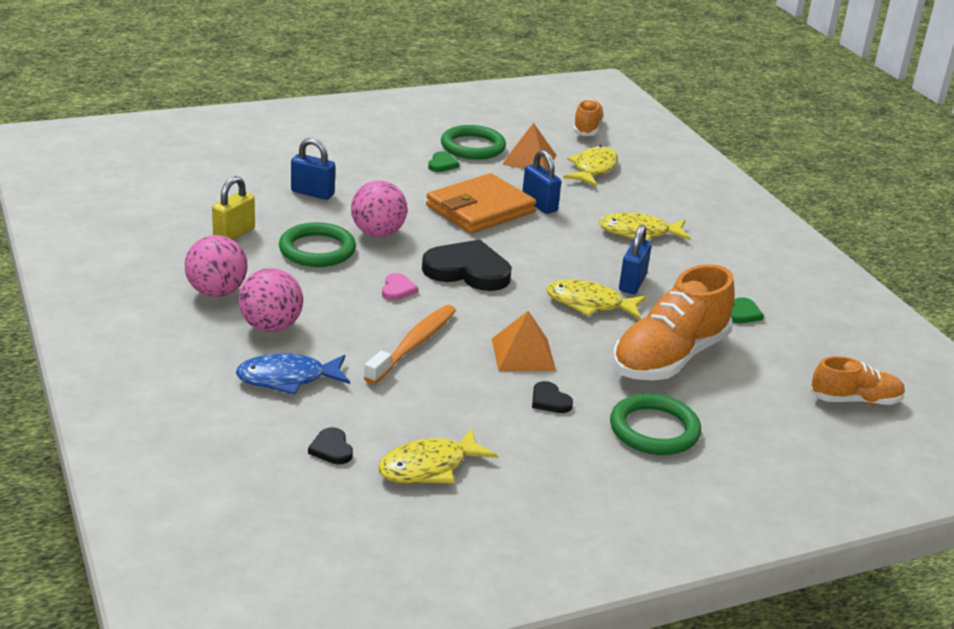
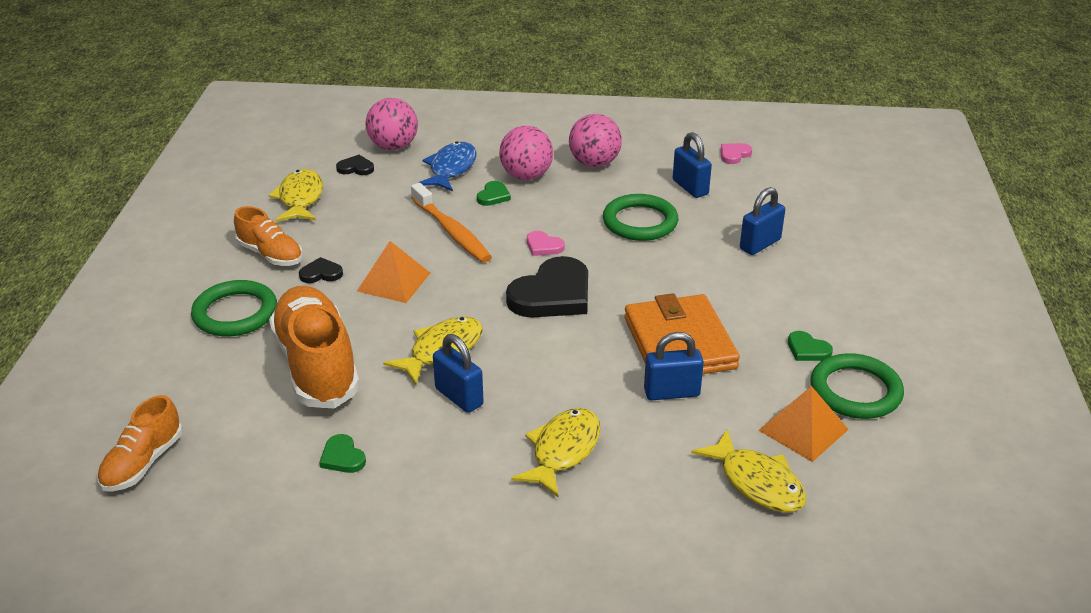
camera: 120 degrees right, 5 degrees up
yellow padlock [212,176,255,240] -> blue padlock [673,132,712,198]
pink ball [351,181,407,237] -> pink ball moved to [366,98,418,150]
orange shoe [573,99,604,136] -> orange shoe moved to [234,206,303,266]
none -> green heart [477,181,511,206]
none -> pink heart [721,143,752,164]

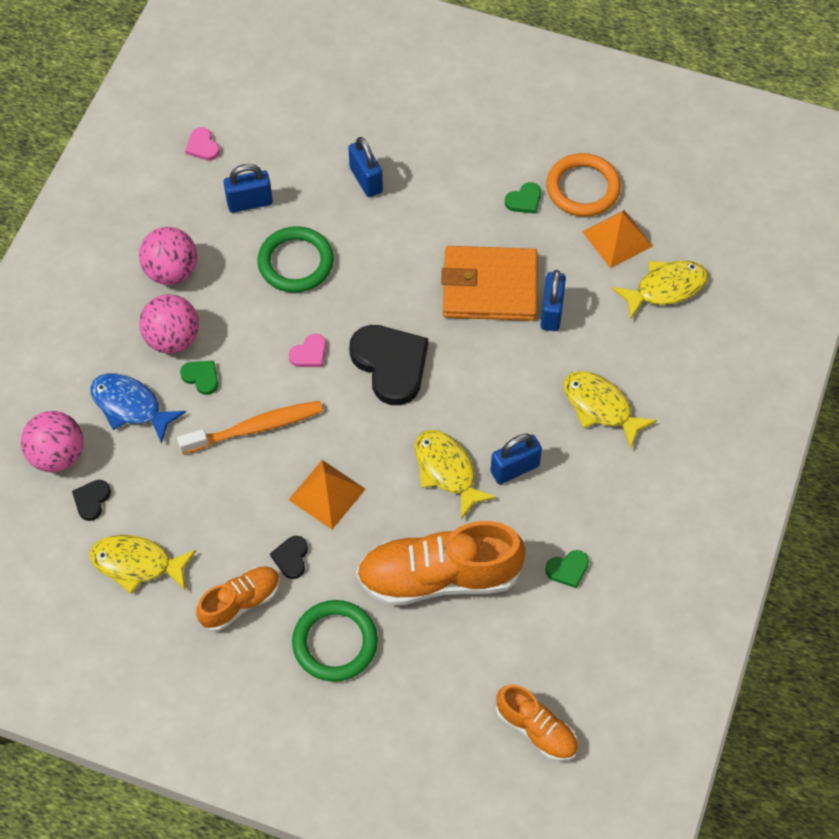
camera: 75 degrees left, 25 degrees up
green ring [810,353,904,419] -> orange ring [546,153,621,217]

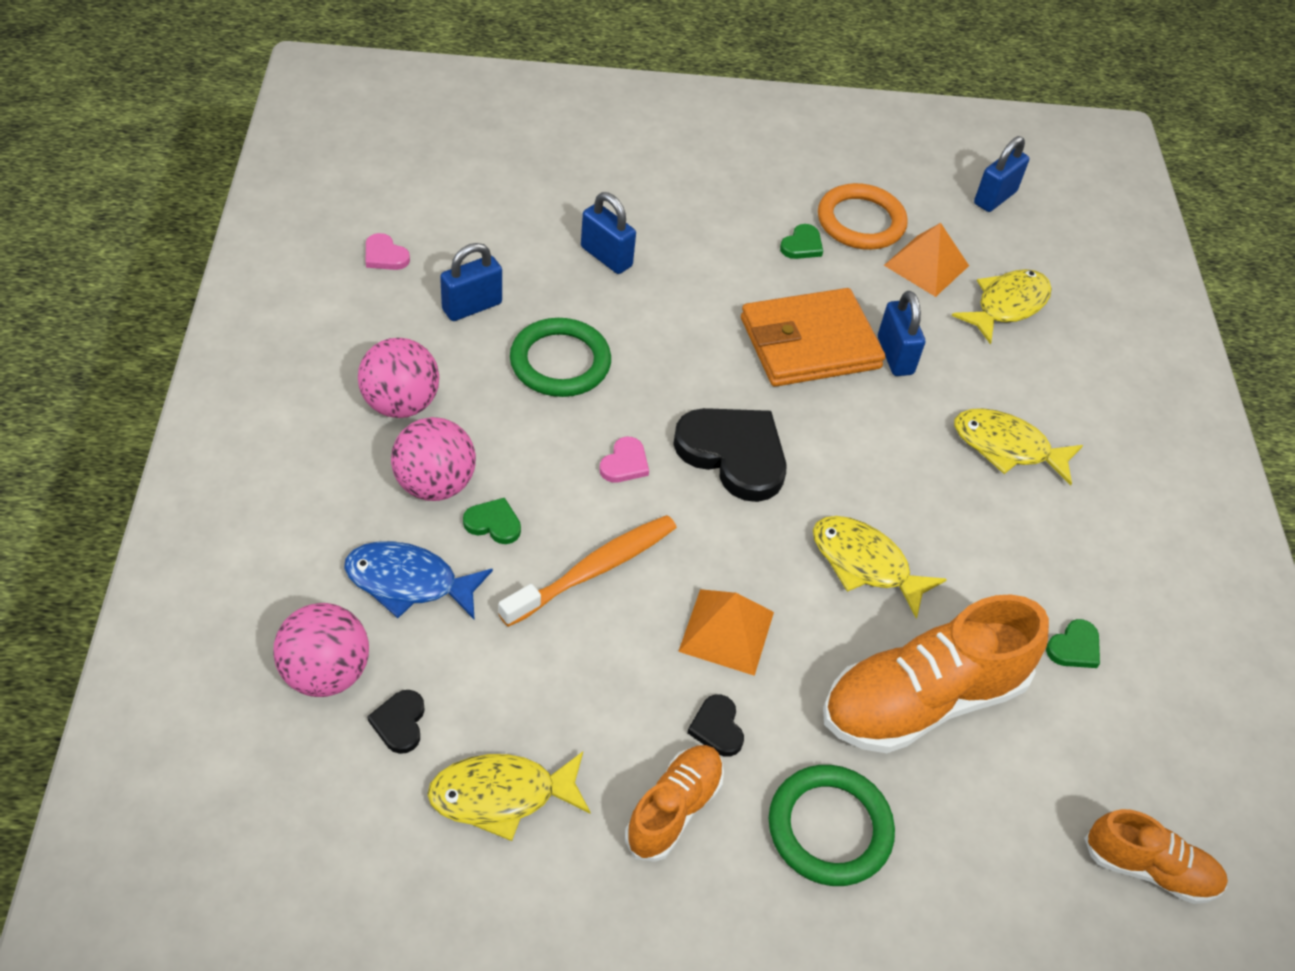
camera: 25 degrees left, 10 degrees down
blue padlock [490,434,542,484] -> blue padlock moved to [974,136,1029,212]

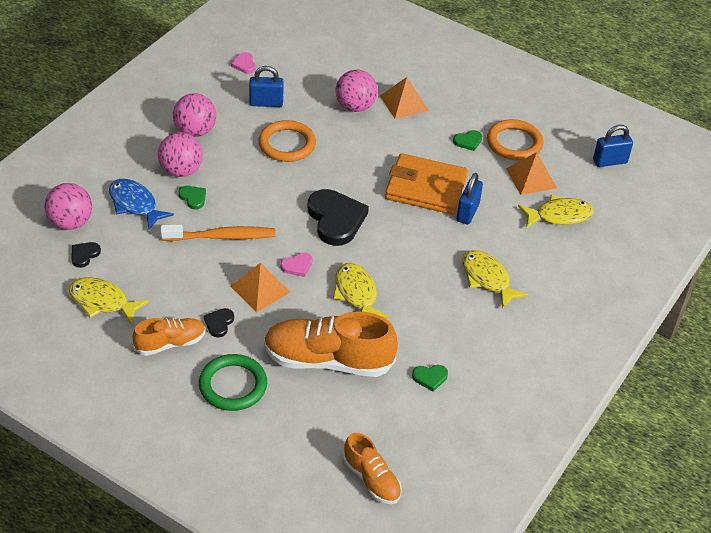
camera: 35 degrees right, 5 degrees down
green ring [510,318,611,397] -> orange ring [258,120,316,162]
blue padlock [581,192,636,274] -> pink ball [336,70,378,112]
pink heart [599,437,649,482] -> pink heart moved to [280,252,313,277]
none -> orange pyramid [380,77,429,119]

